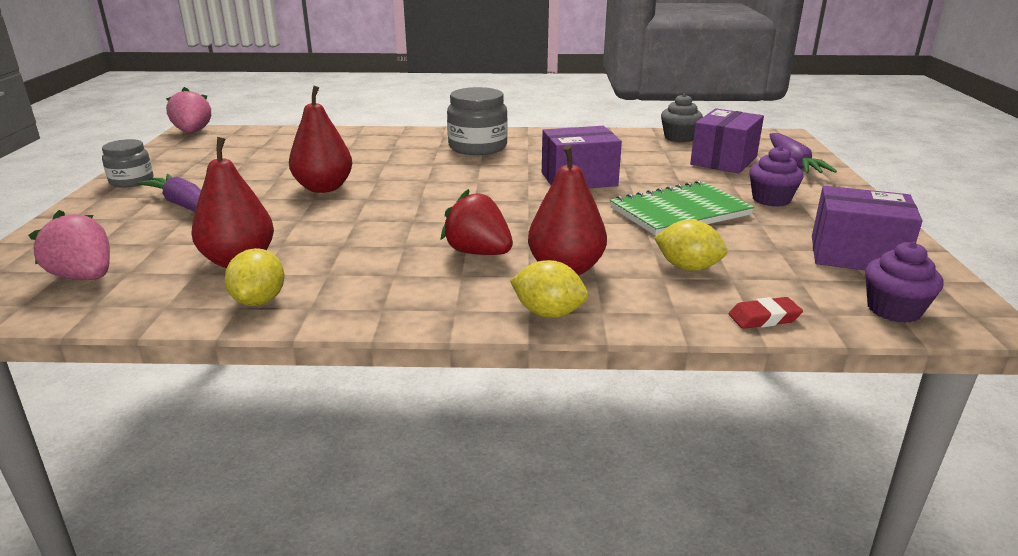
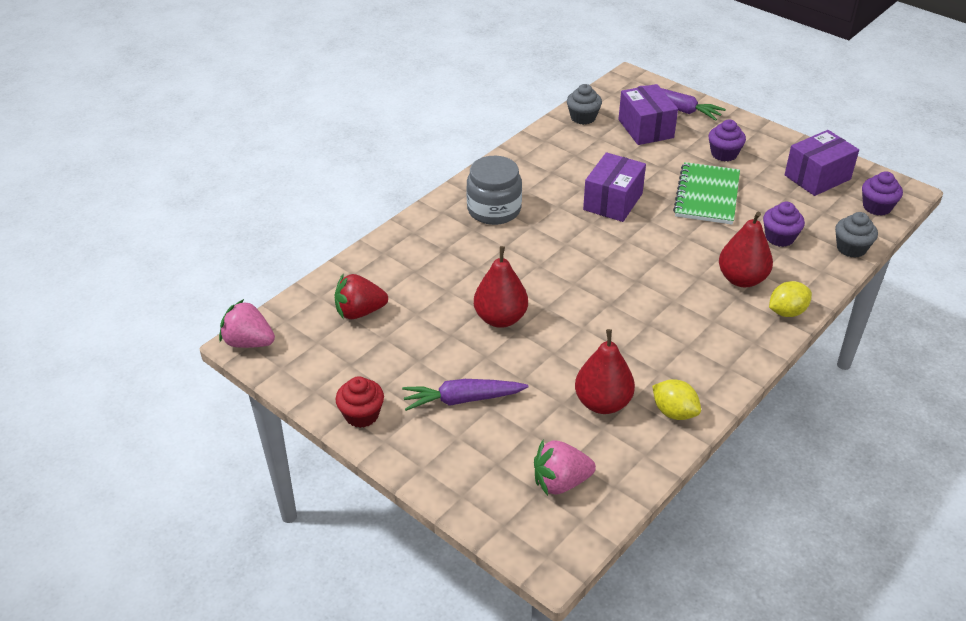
camera: 50 degrees left, 15 degrees up
grey jar [102,139,153,188] -> red cupcake [336,376,384,428]
red strawberry [441,189,513,255] -> red strawberry moved to [335,274,388,320]
yellow lemon [654,220,727,271] -> purple cupcake [763,202,805,247]
red eraser [729,297,803,329] -> grey cupcake [835,212,878,258]

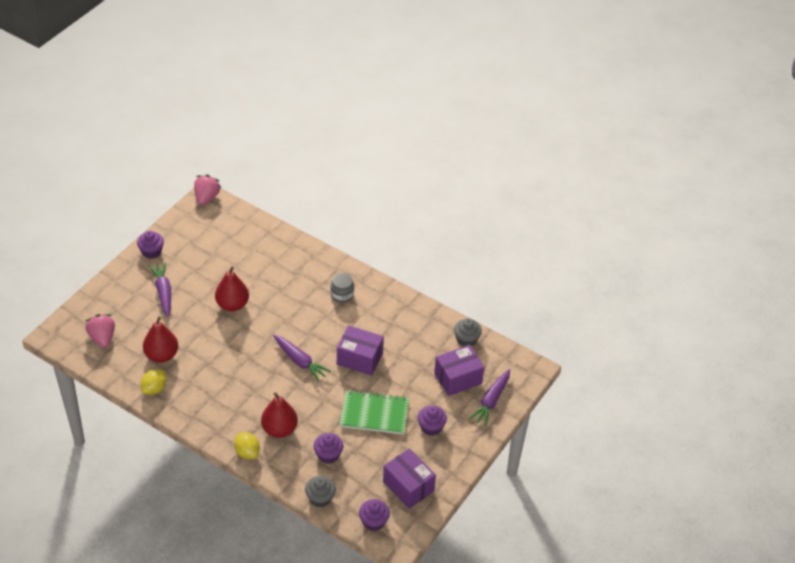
camera: 80 degrees right, 5 degrees up
red strawberry [335,274,388,320] -> none
red cupcake [336,376,384,428] -> purple cupcake [137,231,164,259]
grey jar [466,156,522,225] -> grey jar [330,273,354,303], size x0.62
none -> purple carrot [273,335,331,382]

